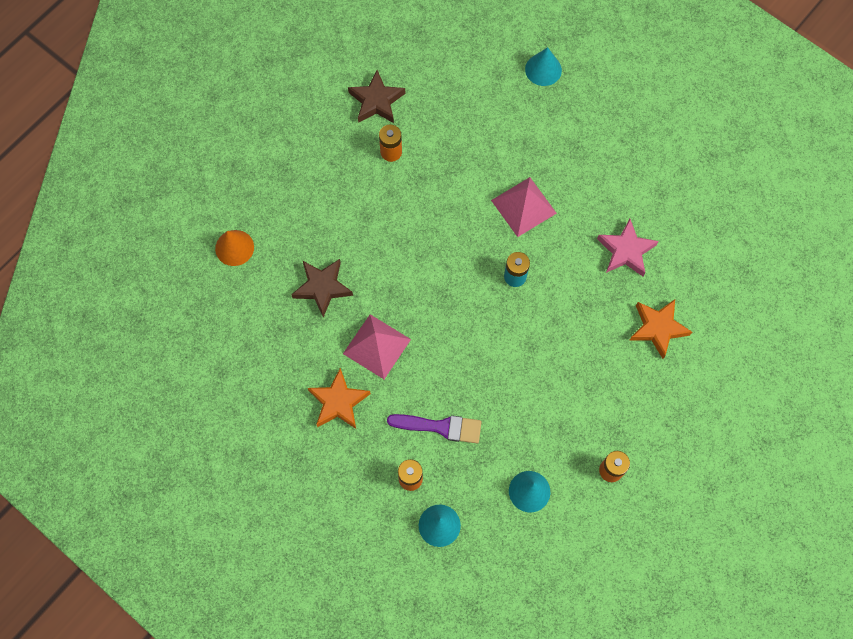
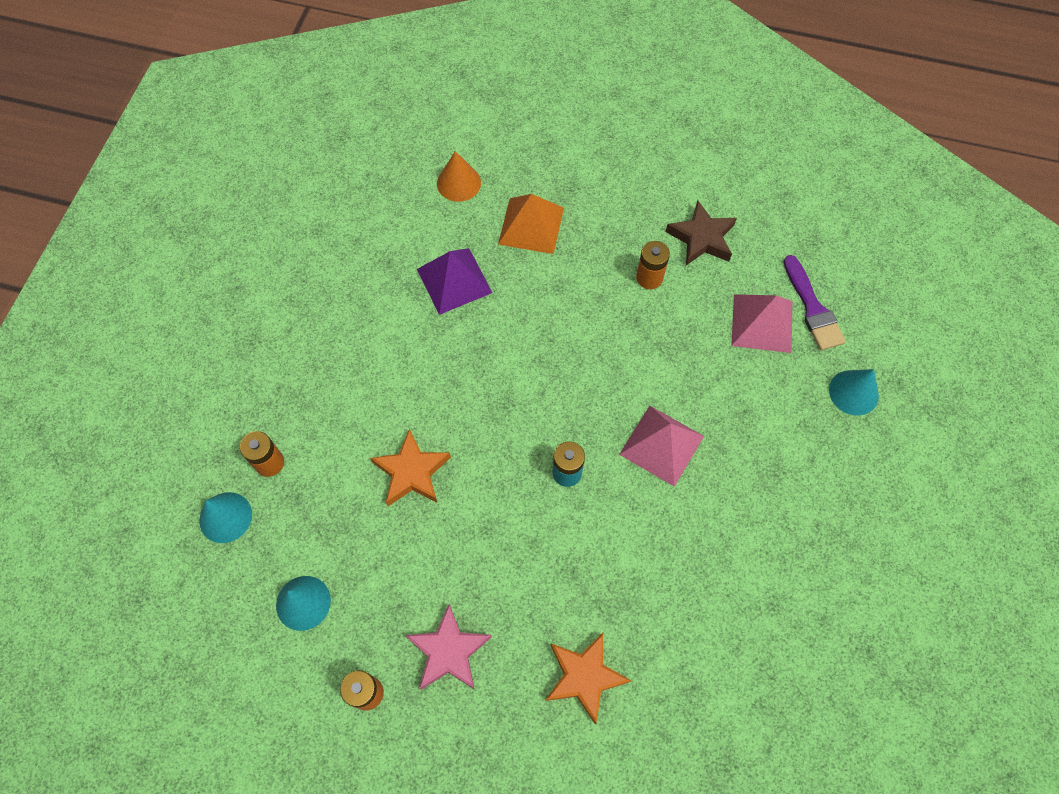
camera: 65 degrees right, 5 degrees down
brown star [291,259,353,318] -> purple pyramid [417,248,492,315]
orange star [308,368,371,429] -> orange star moved to [370,428,451,506]
pink pyramid [343,314,411,379] -> pink pyramid moved to [731,294,792,353]
purple brush [387,414,481,443] -> purple brush moved to [784,255,846,350]
pink star [597,219,659,276] -> pink star moved to [405,604,492,690]
none -> orange pyramid [498,194,564,254]

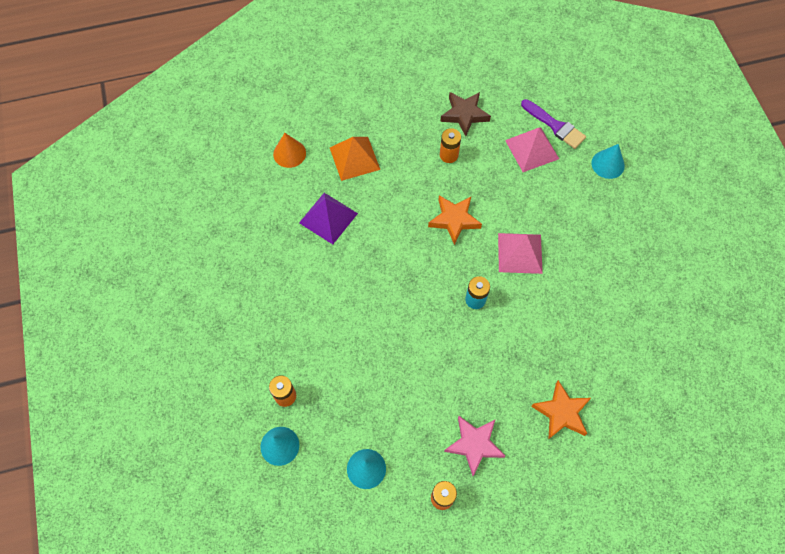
camera: 30 degrees left, 0 degrees up
orange star [370,428,451,506] -> orange star moved to [428,195,482,245]

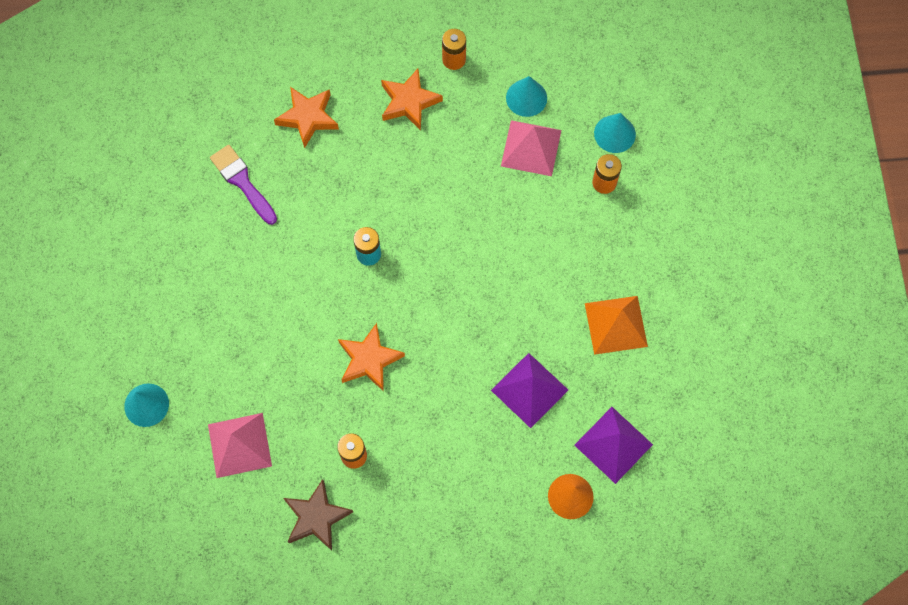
camera: 170 degrees left, 5 degrees up
orange pyramid [330,137,380,181] -> orange pyramid moved to [585,296,648,355]
pink star [444,416,505,476] -> orange star [381,69,443,131]
pink pyramid [498,233,543,274] -> pink pyramid moved to [501,120,561,176]
purple brush [521,99,586,149] -> purple brush moved to [210,145,277,225]
none -> purple pyramid [574,407,653,484]

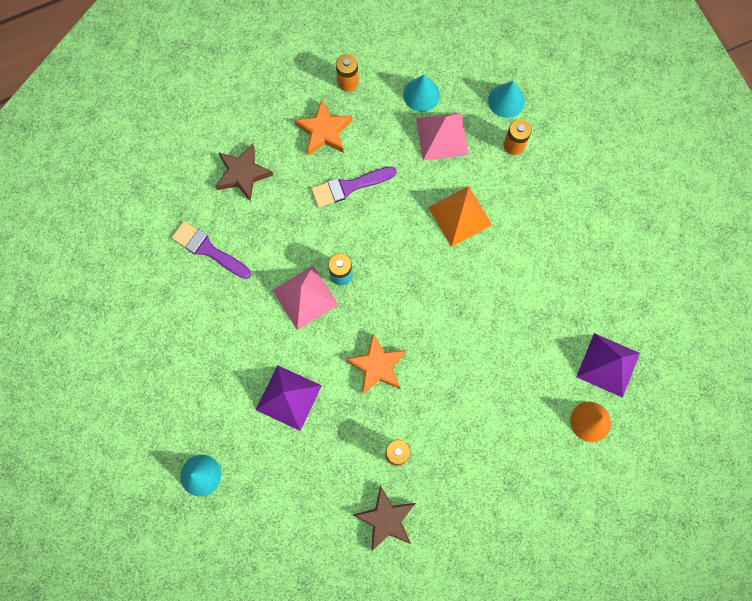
camera: 20 degrees left, 5 degrees up
pink pyramid [208,413,272,478] -> pink pyramid moved to [272,265,339,330]
orange star [274,87,339,148] -> brown star [215,144,273,201]
purple pyramid [491,353,568,428] -> purple pyramid moved to [256,365,322,431]
orange pyramid [585,296,648,355] -> orange pyramid moved to [428,186,492,247]
none -> purple brush [311,166,396,208]

